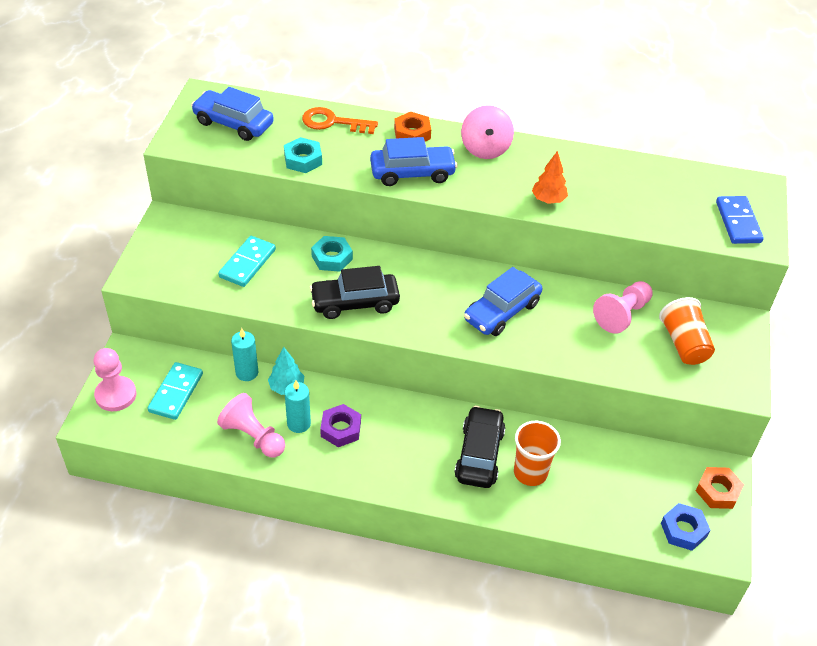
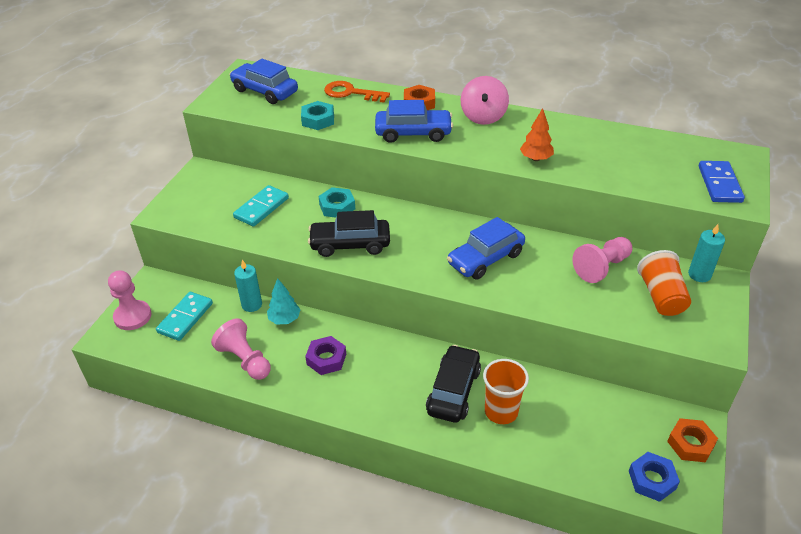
camera: 10 degrees right, 5 degrees down
turquoise candle [285,380,311,433] -> turquoise candle moved to [688,224,725,282]

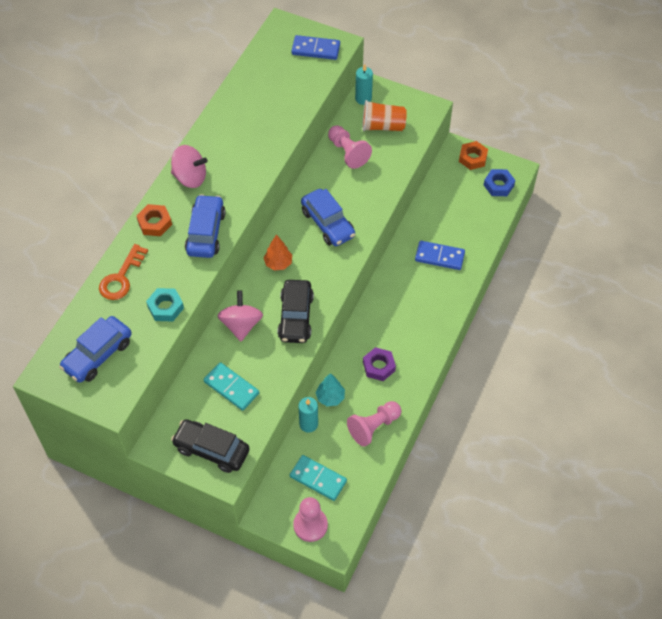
camera: 85 degrees left, 15 degrees up
turquoise nut [319,187,355,218] -> pink spinning top [217,290,263,342]
black car [426,345,481,423] -> black car moved to [171,419,250,473]
orange cup [483,359,529,424] -> blue domino [415,241,465,270]
orange tree [520,108,554,161] -> orange tree moved to [264,234,292,271]

